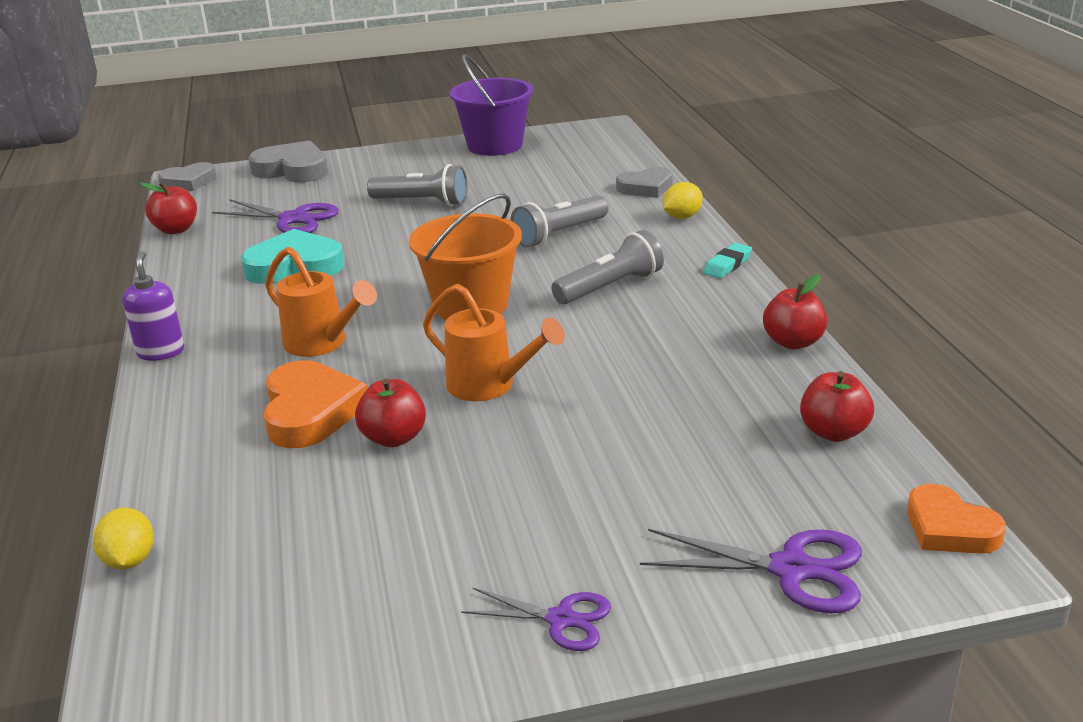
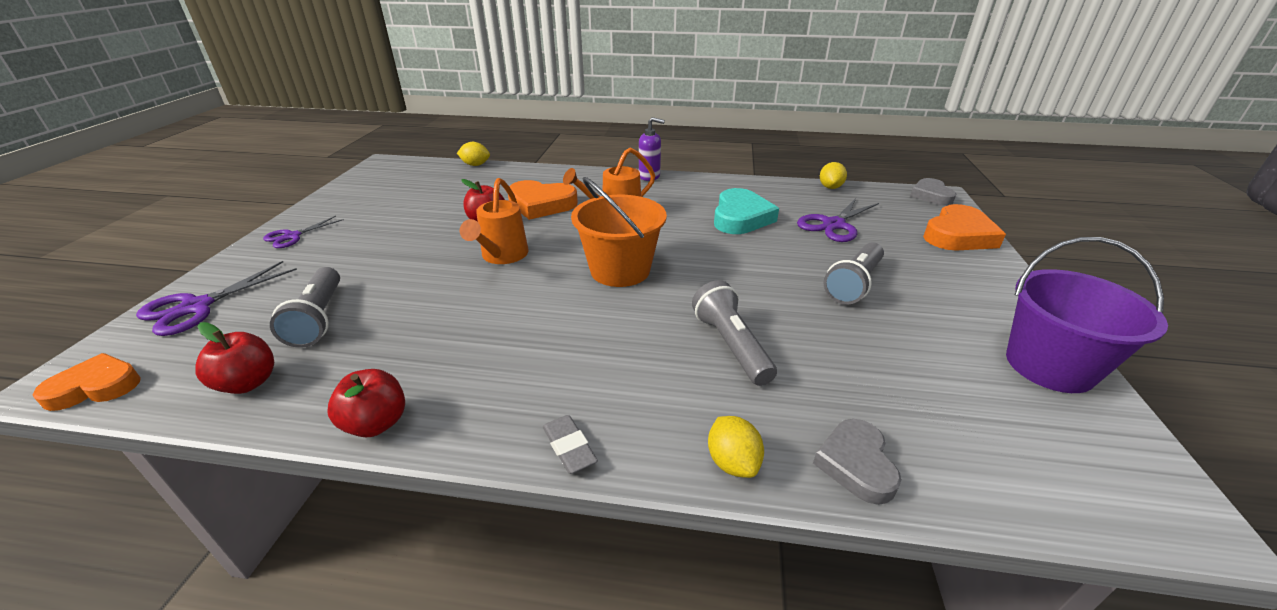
camera: 110 degrees right, 5 degrees up
red apple [140,182,197,234] -> yellow lemon [820,162,847,189]
grey heart [249,140,328,182] -> orange heart [923,204,1006,251]
orange watering can [423,284,565,401] -> orange watering can turned 45 degrees counterclockwise [460,178,529,264]
grey flashlight [551,230,664,304] -> grey flashlight moved to [270,267,340,348]
turquoise eraser [703,243,752,278] -> grey eraser [543,415,598,474]

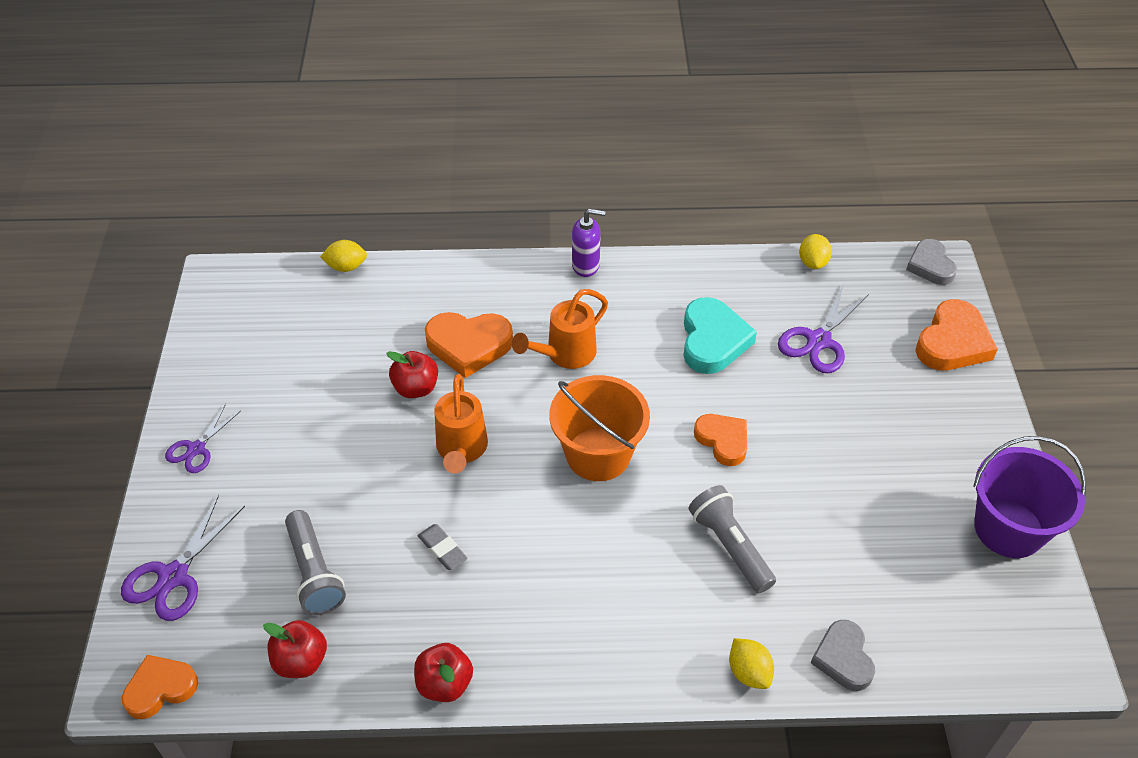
camera: 10 degrees left, 15 degrees up
grey eraser [543,415,598,474] -> grey eraser moved to [418,524,468,570]
grey flashlight [824,242,884,304] -> none
none -> orange heart [694,414,747,466]

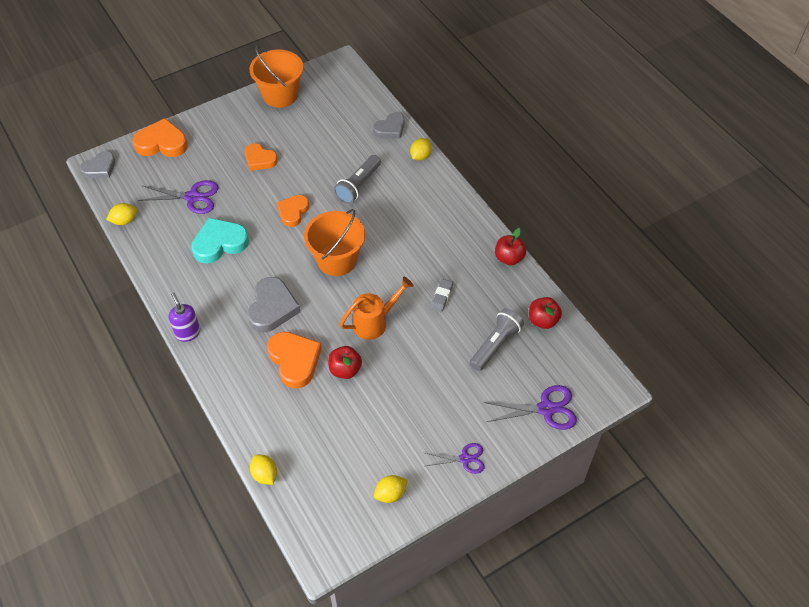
camera: 120 degrees left, 5 degrees up
orange heart [122,655,198,719] -> orange heart moved to [245,143,278,171]
orange watering can [512,289,608,369] -> grey heart [247,277,300,333]
purple bucket [974,436,1086,558] -> orange bucket [250,46,303,108]
none -> yellow lemon [374,475,408,503]

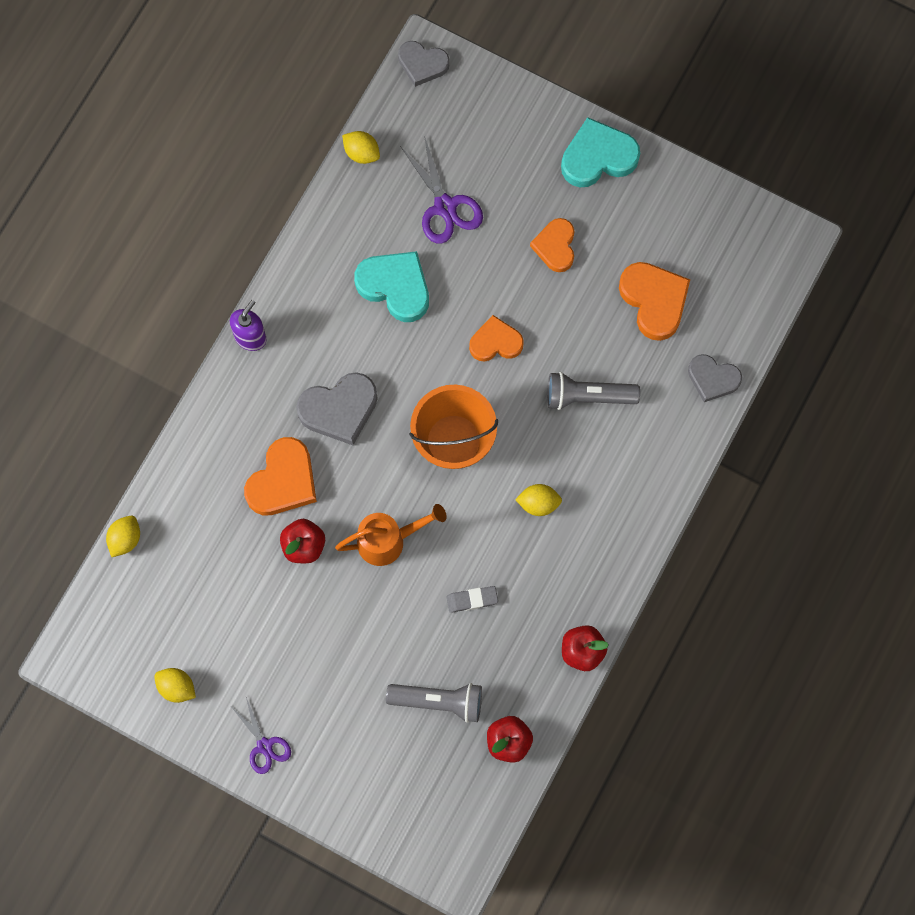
camera: 60 degrees right, 20 degrees up
orange heart [133,118,188,157] -> orange heart moved to [619,262,690,341]
orange bucket [250,46,303,108] -> none
orange watering can [340,277,414,340] -> orange watering can turned 45 degrees counterclockwise [335,504,447,566]
yellow lemon [410,138,432,161] -> yellow lemon moved to [515,484,562,516]
purple scissors [484,385,577,430] -> none
none -> turquoise heart [561,117,640,187]

